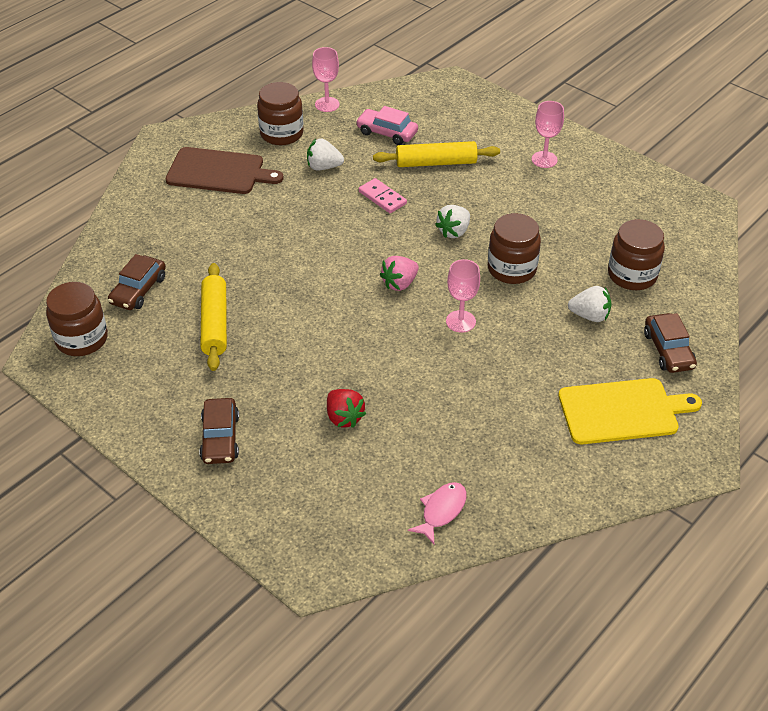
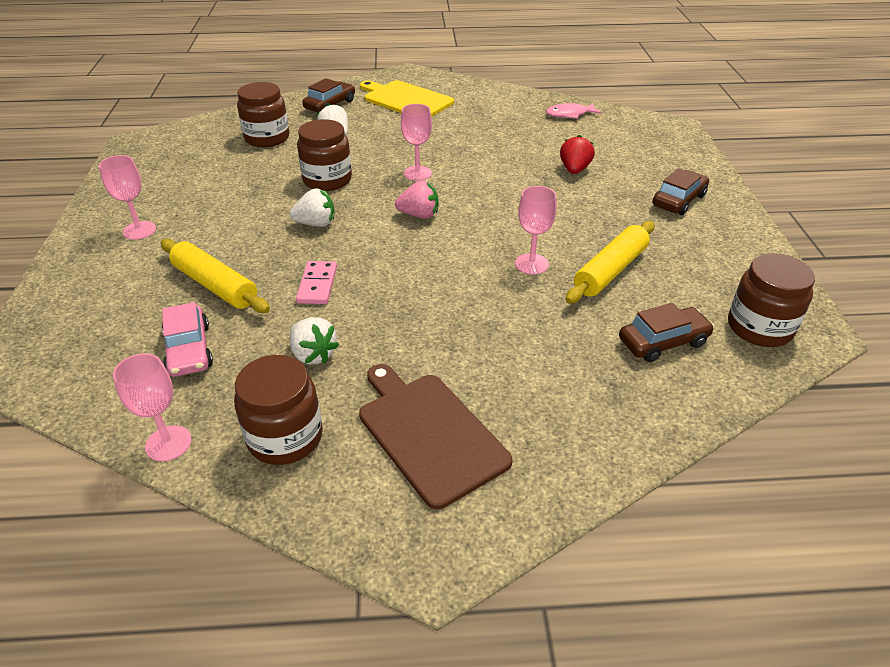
camera: 135 degrees left, 5 degrees down
none -> pink goblet [515,186,557,274]

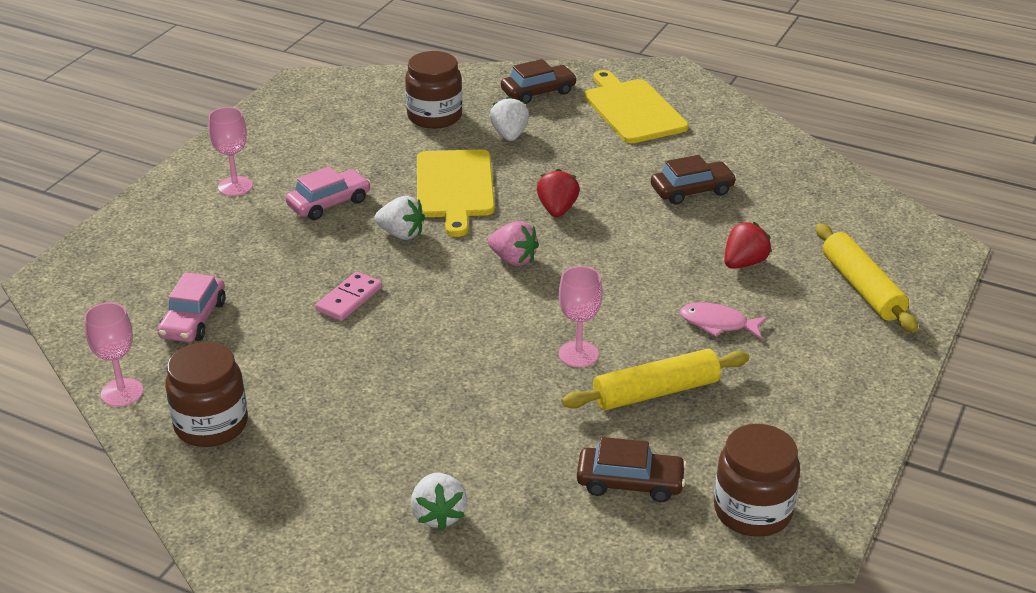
camera: 30 degrees right, 5 degrees down
yellow rolling pin [161,239,270,313] -> yellow rolling pin moved to [816,223,918,333]
white strawberry [290,317,339,364] -> white strawberry moved to [411,473,467,531]
brown jar [297,119,352,191] -> yellow cutting board [417,149,495,237]
brown cutting board [359,364,512,510] -> none
pink goblet [401,104,432,181] -> red strawberry [537,169,580,217]
pink fish [546,103,601,119] -> pink fish moved to [680,302,767,339]
brown car [652,168,709,215] -> brown car moved to [651,155,737,205]
none -> pink car [285,166,371,220]

